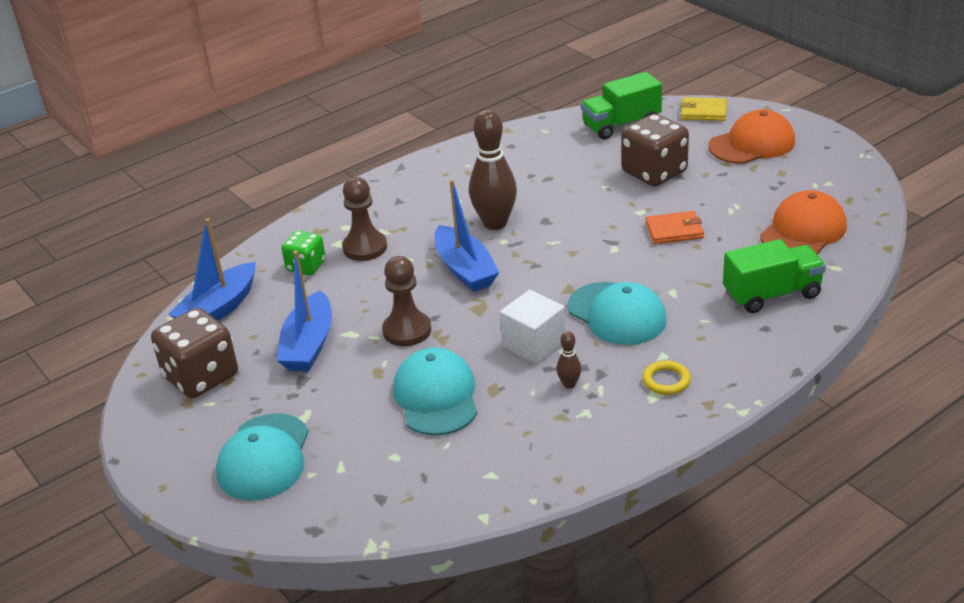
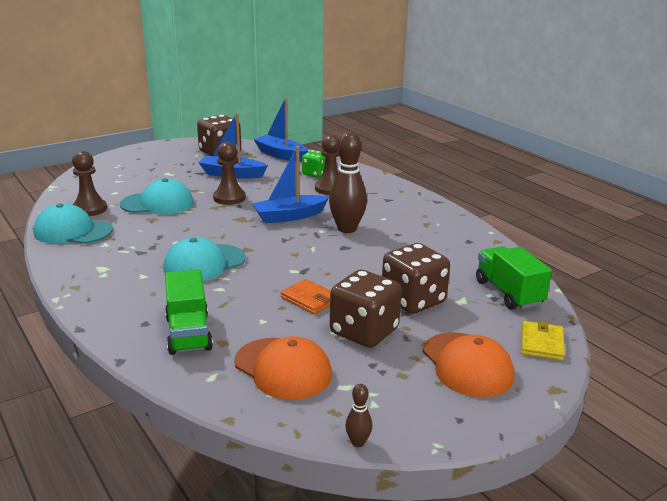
camera: 90 degrees right, 10 degrees down
turquoise cap [216,413,309,501] -> turquoise cap moved to [33,203,113,244]
white cube [500,290,566,364] -> none
brown bowling pin [556,331,582,389] -> brown bowling pin moved to [345,384,372,447]
yellow ring [643,360,691,395] -> none
orange wallet [645,211,704,244] -> orange wallet turned 45 degrees counterclockwise [281,279,331,314]
none -> brown pawn [72,151,107,216]
none -> brown dice [330,270,402,348]

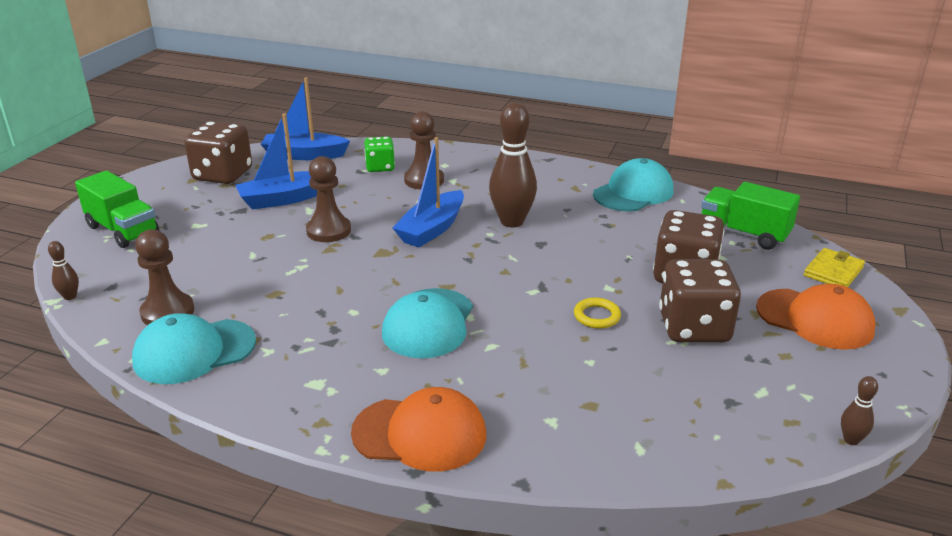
camera: 35 degrees left, 5 degrees up
turquoise cap [120,178,194,214] -> turquoise cap moved to [593,158,674,212]
green truck [165,269,213,355] -> green truck moved to [75,171,159,248]
orange cap [234,336,332,400] -> orange cap moved to [351,387,486,472]
orange wallet [281,279,331,314] -> yellow ring [574,298,621,329]
yellow wallet [521,321,565,361] -> yellow wallet turned 60 degrees clockwise [804,248,865,287]
none -> brown bowling pin [48,241,79,300]

